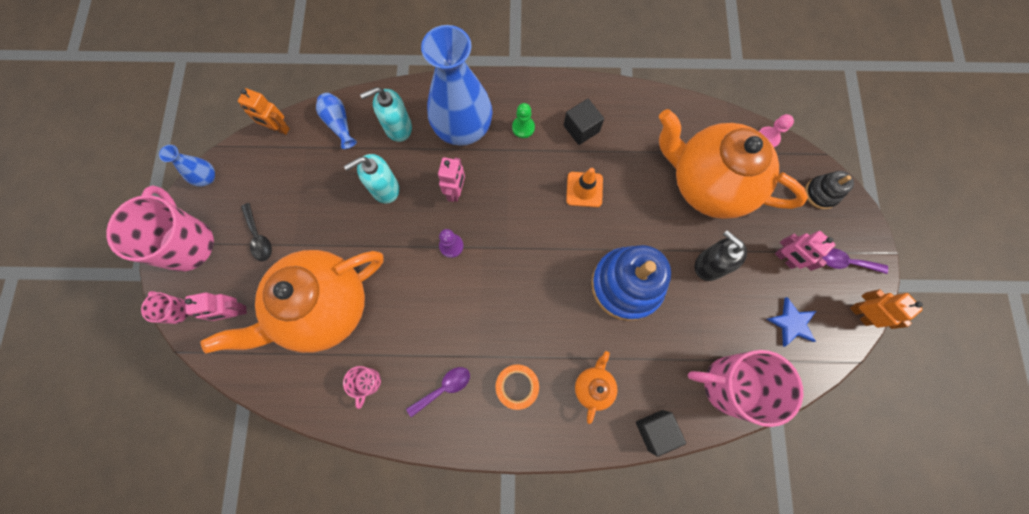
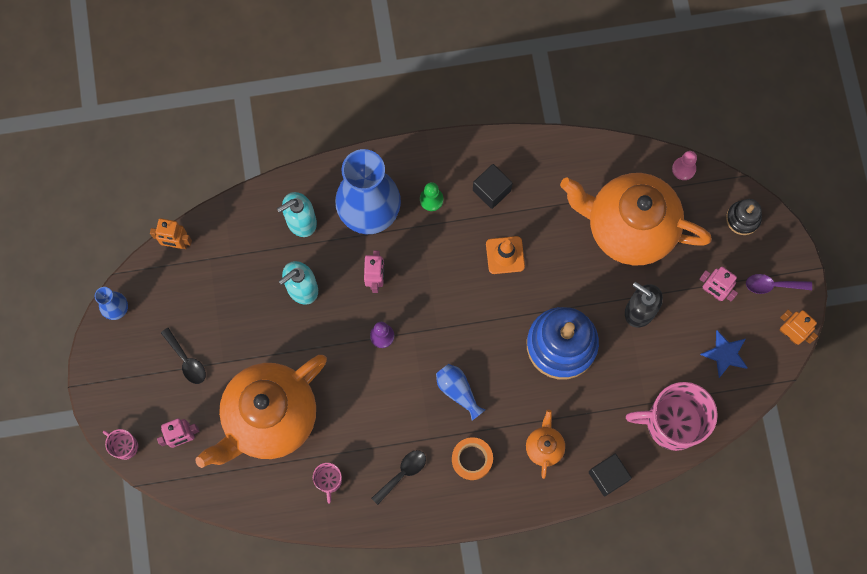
camera: 10 degrees left, 0 degrees up
pink mug [106,185,214,272] -> none
blue vase [316,93,357,149] -> blue vase moved to [436,364,485,420]
purple spoon [406,367,470,417] -> black spoon [371,450,426,505]

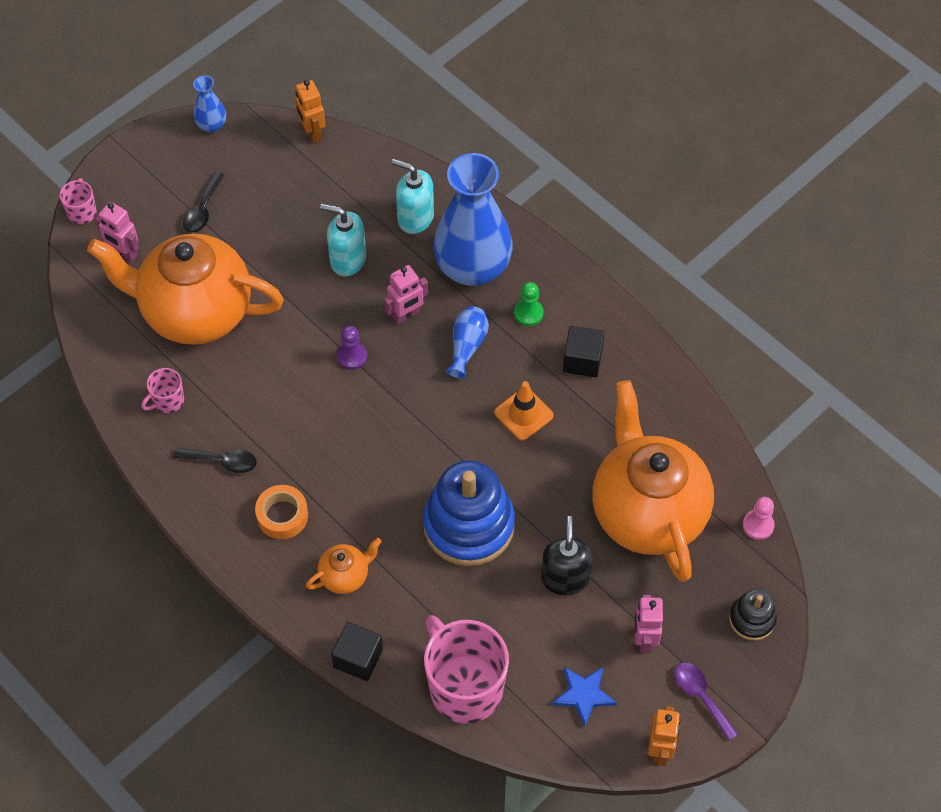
camera: 55 degrees right, 15 degrees down
blue vase [436,364,485,420] -> blue vase moved to [446,306,489,379]

